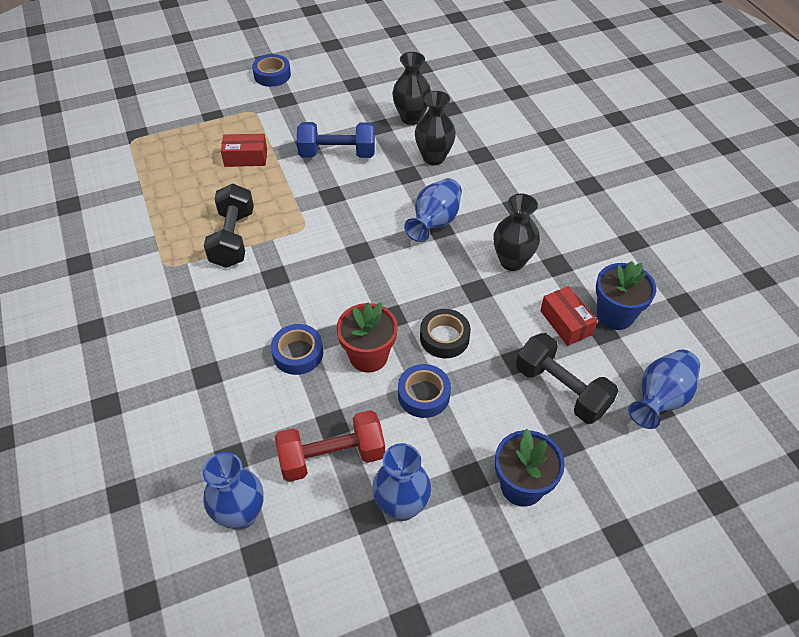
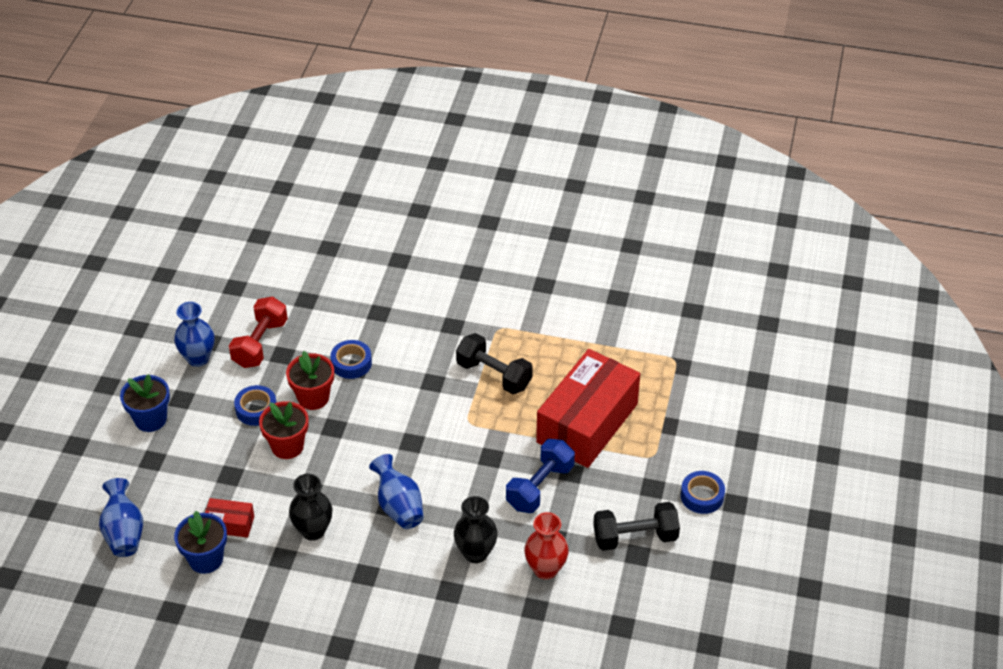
camera: 125 degrees right, 5 degrees down
blue vase [203,452,264,530] -> none
red box [221,134,267,167] -> red box [536,349,640,468], size x2.35
black vase [392,52,431,125] -> red vase [524,512,569,580]
black tape [420,309,471,358] -> red flower pot [259,401,309,459]
black dumbbell [516,333,618,424] -> black dumbbell moved to [593,502,680,551]

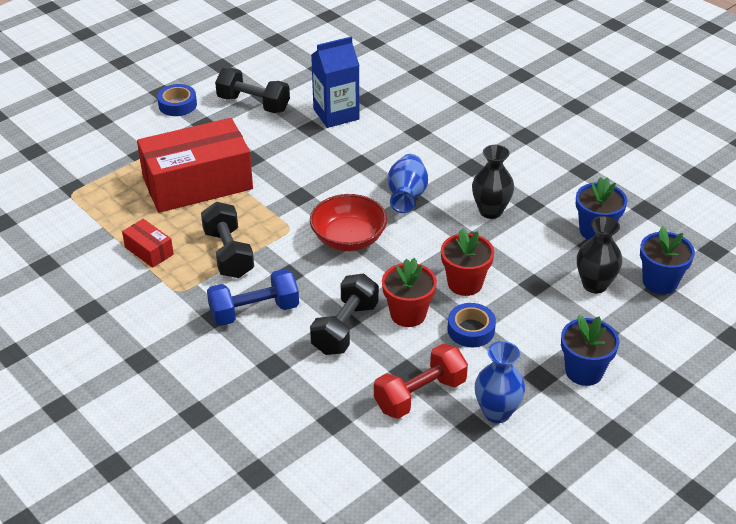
camera: 145 degrees left, 5 degrees down
blue vase [99,478,143,557] -> blue flower pot [640,226,695,294]
red box [205,498,254,538] -> red box moved to [122,219,174,268]
blue tape [330,340,372,379] -> black dumbbell [310,274,379,355]
black vase [454,496,498,563] -> black vase moved to [577,216,622,294]
blue dumbbell [506,439,575,513] -> blue dumbbell moved to [207,269,299,326]
red vase [524,512,569,580] -> blue carton [311,36,360,128]
none -> red bowl [310,194,387,251]

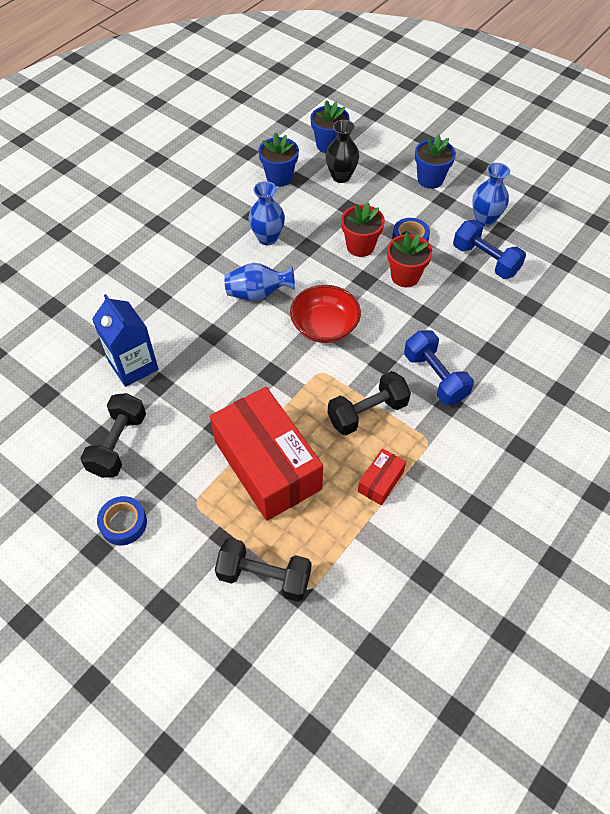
camera: 100 degrees left, 15 degrees up
black dumbbell [310,274,379,355] -> black dumbbell moved to [215,538,311,602]
red dumbbell [374,344,468,419] -> blue dumbbell [453,220,526,279]
black vase [472,145,514,219] -> blue vase [249,181,285,245]

